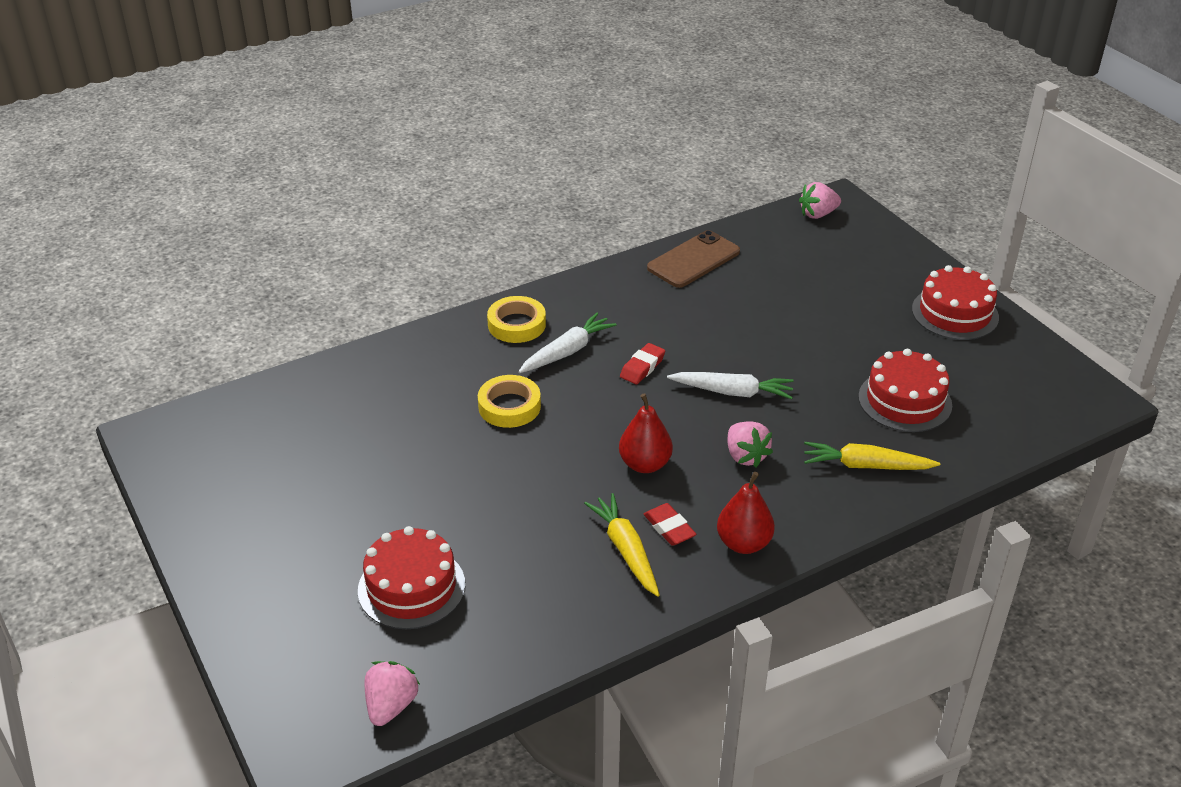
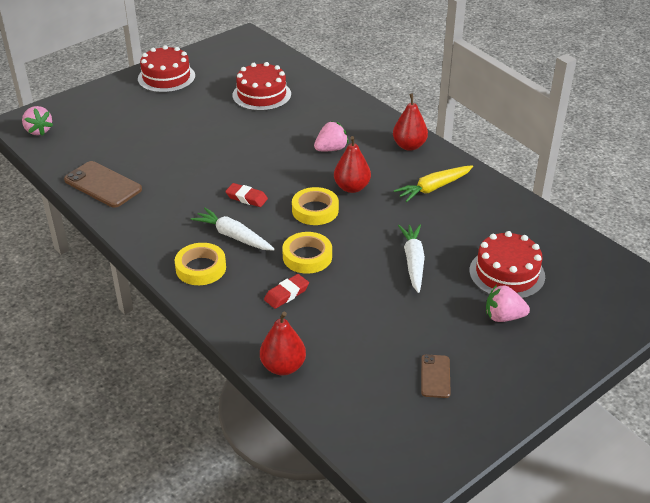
camera: 100 degrees left, 0 degrees up
pink strawberry [365,661,420,726] -> pink strawberry moved to [486,285,530,322]
red eraser [644,503,697,546] -> red eraser moved to [264,274,309,309]
white carrot [667,372,794,399] -> white carrot moved to [398,224,425,293]
yellow carrot [804,442,940,470] -> none
none -> red pear [260,312,306,375]
none -> yellow tape [292,187,339,225]
none -> brown phone [421,355,451,398]

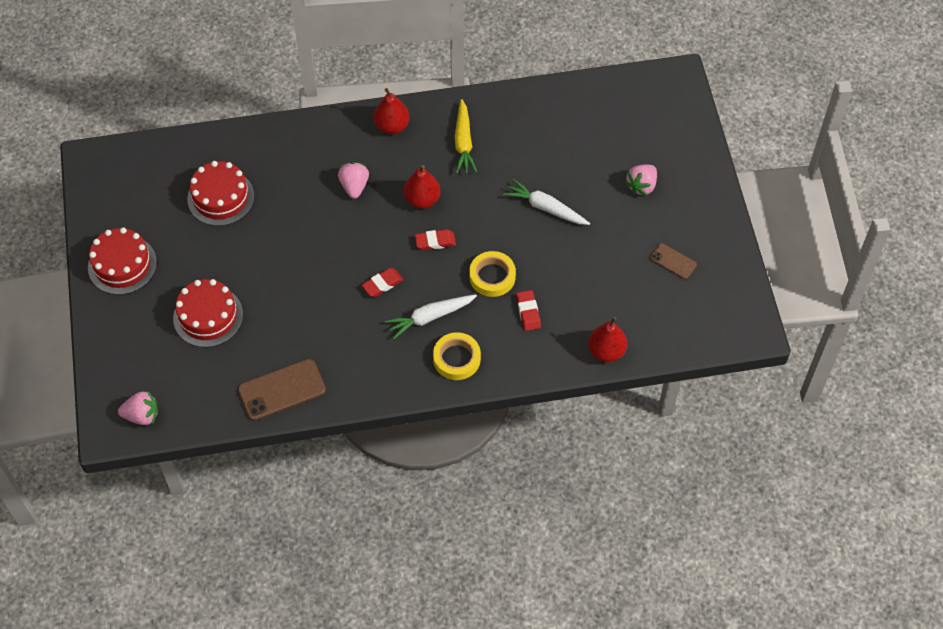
camera: 60 degrees left, 20 degrees up
yellow tape [292,187,339,225] -> red eraser [414,229,456,250]
red cake [469,231,545,299] -> red cake moved to [173,279,243,347]

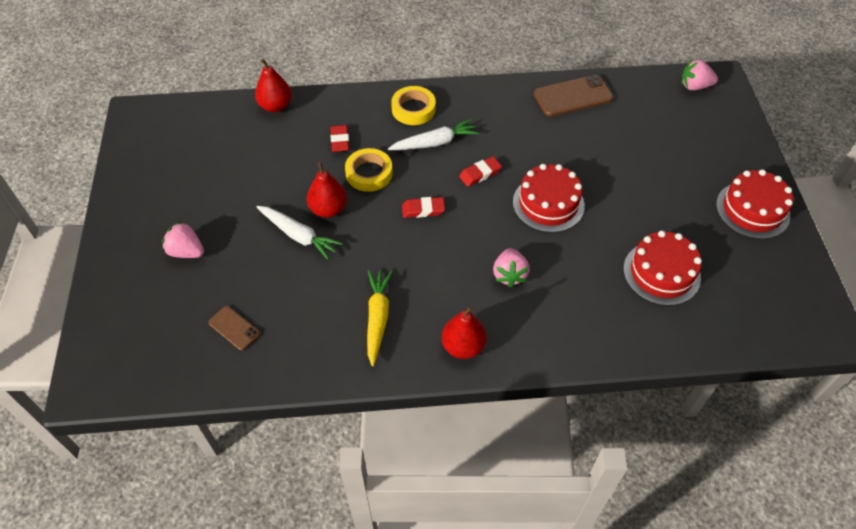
camera: 175 degrees left, 5 degrees down
red cake [173,279,243,347] -> red cake moved to [513,164,585,233]
red pear [404,165,441,209] -> red pear moved to [307,162,347,218]
pink strawberry [625,165,657,196] -> pink strawberry turned 105 degrees counterclockwise [162,221,204,258]
brown phone [650,243,697,279] -> brown phone moved to [208,306,260,351]

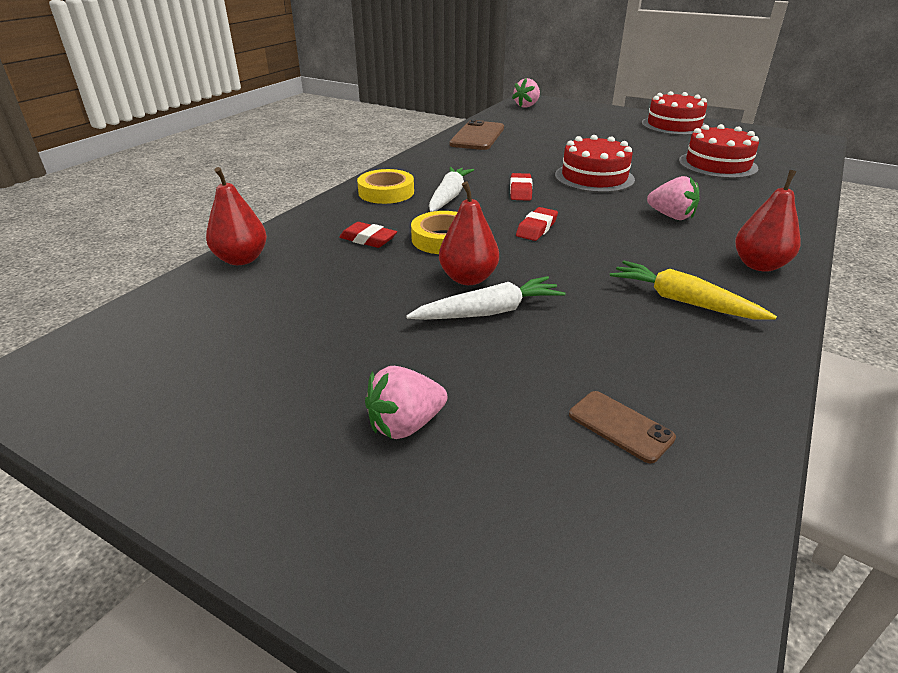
camera: 55 degrees left, 20 degrees down
brown phone [208,306,260,351] -> brown phone turned 60 degrees clockwise [569,391,676,463]

